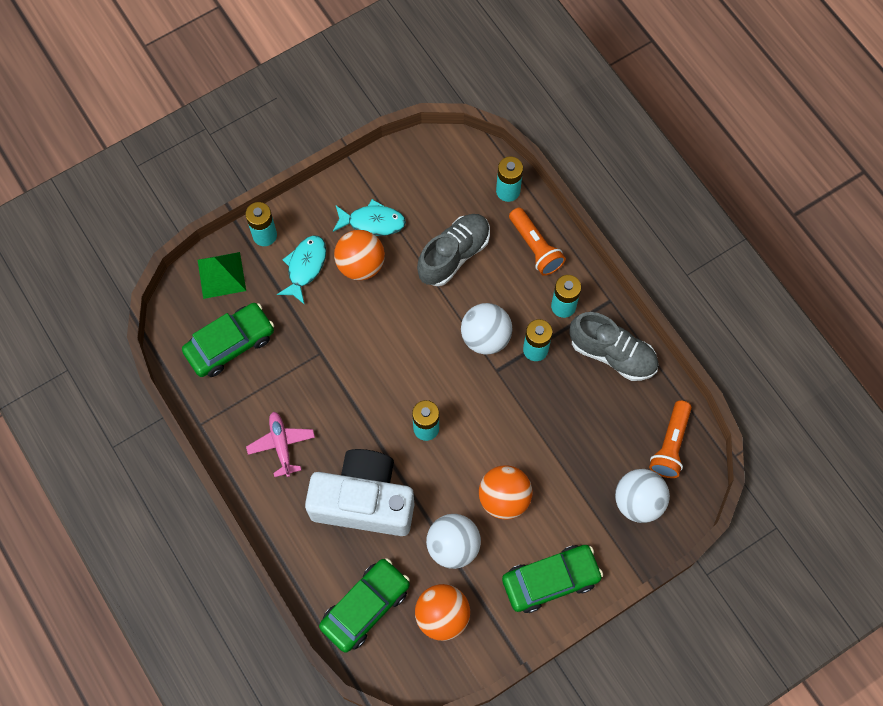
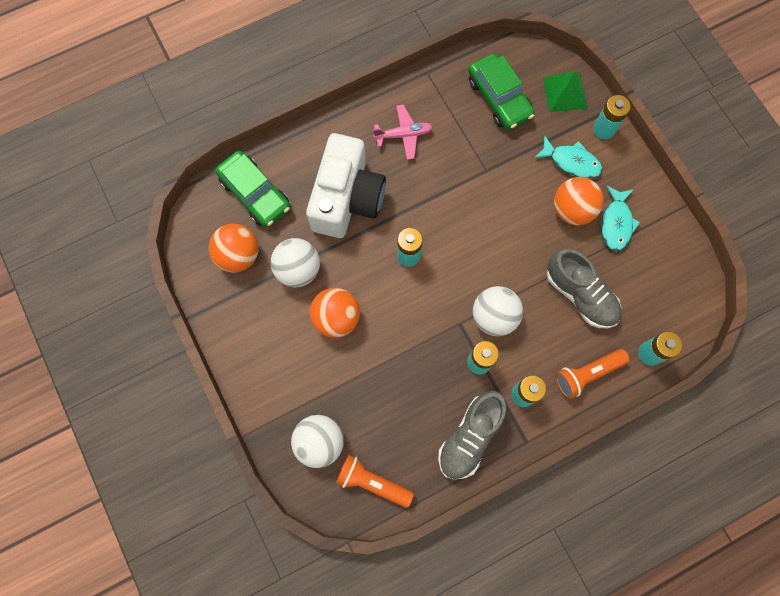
camera: 95 degrees right, 5 degrees up
green car [502,545,603,613] -> none

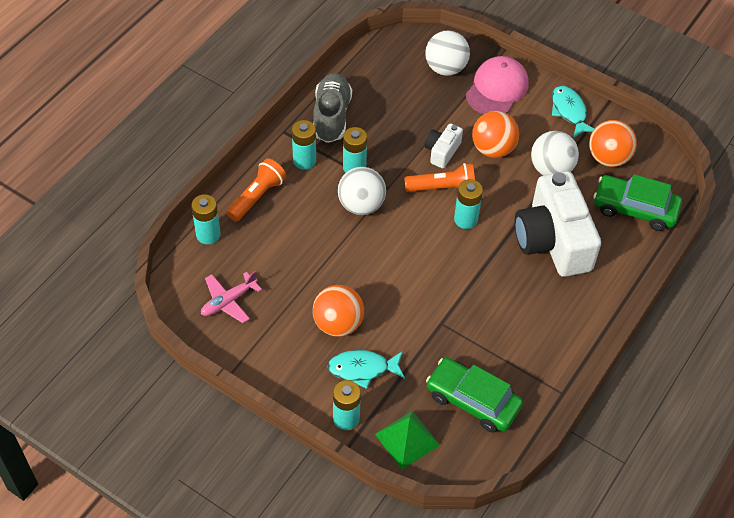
camera: 150 degrees right, 20 degrees down
orange flashlight [336,455,414,508] -> orange flashlight moved to [404,163,475,192]
pink plane [373,105,433,160] -> pink plane moved to [201,271,262,323]
grey shoe [547,249,622,328] -> none
turquoise fish [601,185,641,251] -> turquoise fish moved to [552,86,595,138]
none -> white camera [424,123,463,168]
none -> pink cap [466,56,529,114]

